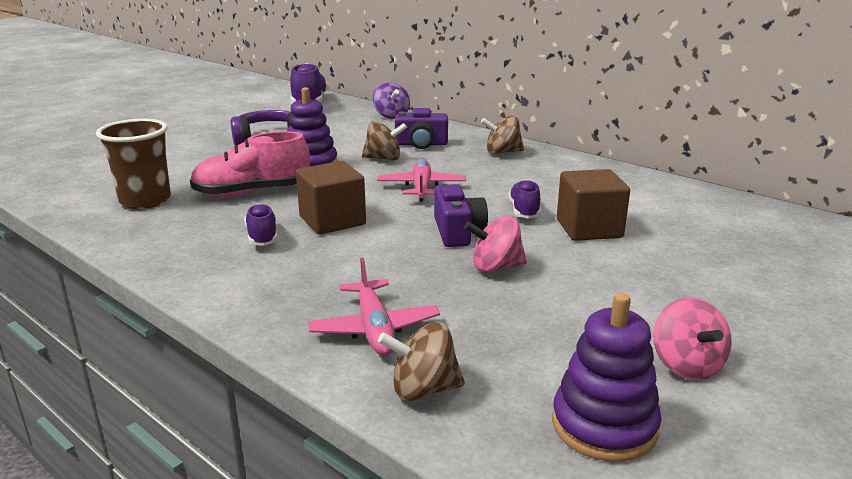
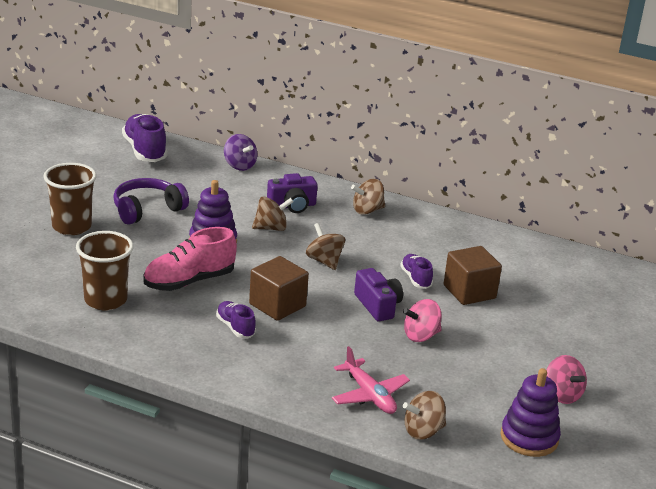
camera: 20 degrees left, 5 degrees up
pink plane [377,159,466,202] -> brown spinning top [306,223,345,270]
none -> brown cup [44,163,97,235]

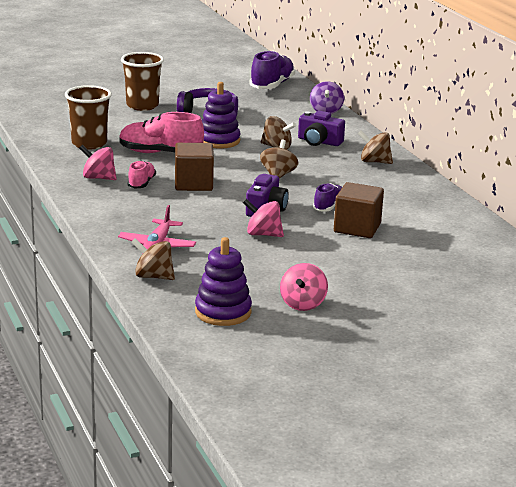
camera: 45 degrees right, 5 degrees down
purple shoe [216,301,256,338] -> pink shoe [128,160,156,189]
none -> pink spinning top [79,145,117,180]

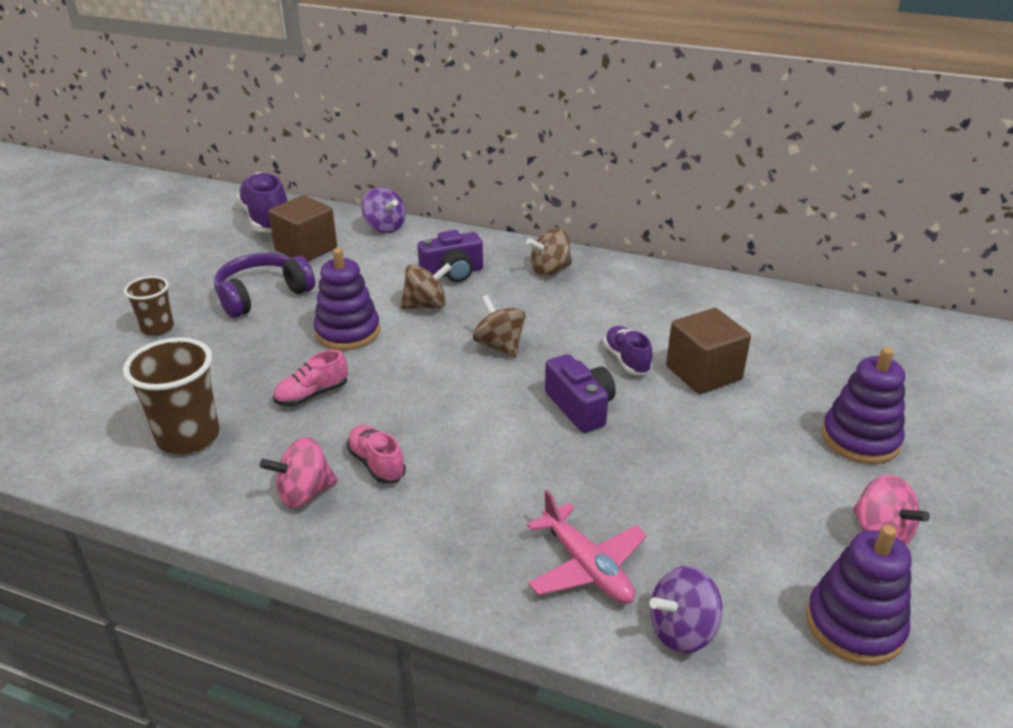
camera: 45 degrees left, 10 degrees up
pink shoe [119,112,204,153] -> pink shoe [273,350,348,406], size x0.56
brown cup [121,52,164,111] -> brown cup [124,276,174,336], size x0.61
brown spinning top [131,238,175,280] -> purple spinning top [650,566,722,654]
brown cube [175,143,214,191] -> brown cube moved to [268,195,337,261]
pink spinning top [243,199,284,237] -> none
none -> purple stacking toy [822,347,905,464]

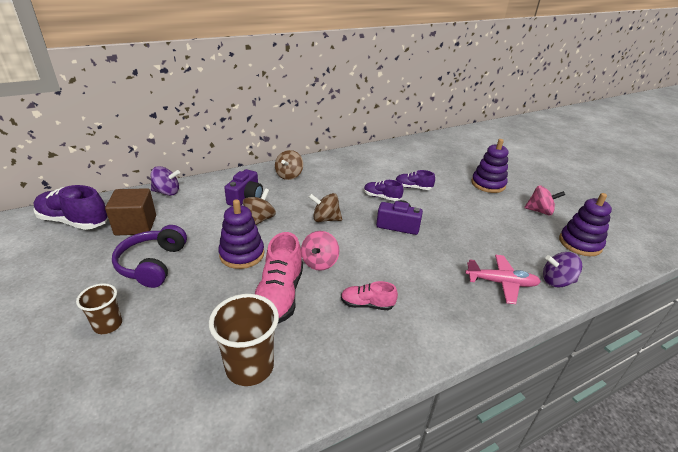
camera: 50 degrees left, 0 degrees up
pink spinning top [260,437,338,508] -> pink spinning top moved to [301,231,339,271]
pink shoe [273,350,348,406] -> pink shoe [255,232,303,323], size x1.78
purple spinning top [650,566,722,654] -> purple spinning top turned 75 degrees clockwise [543,252,582,288]
brown cube [666,308,751,394] -> purple shoe [395,170,435,190]

